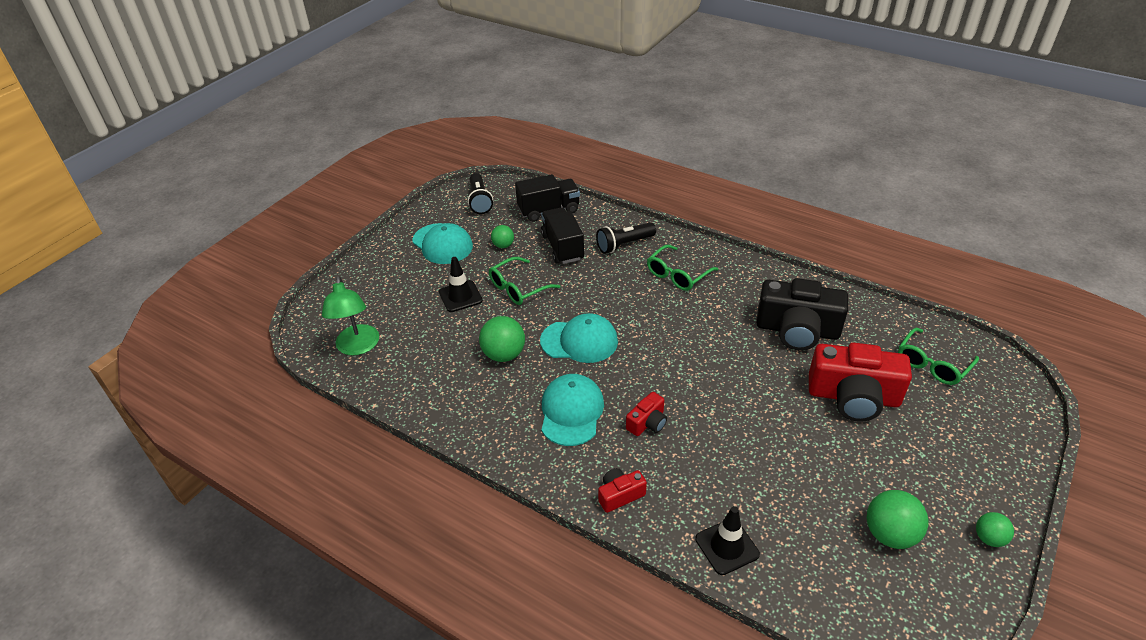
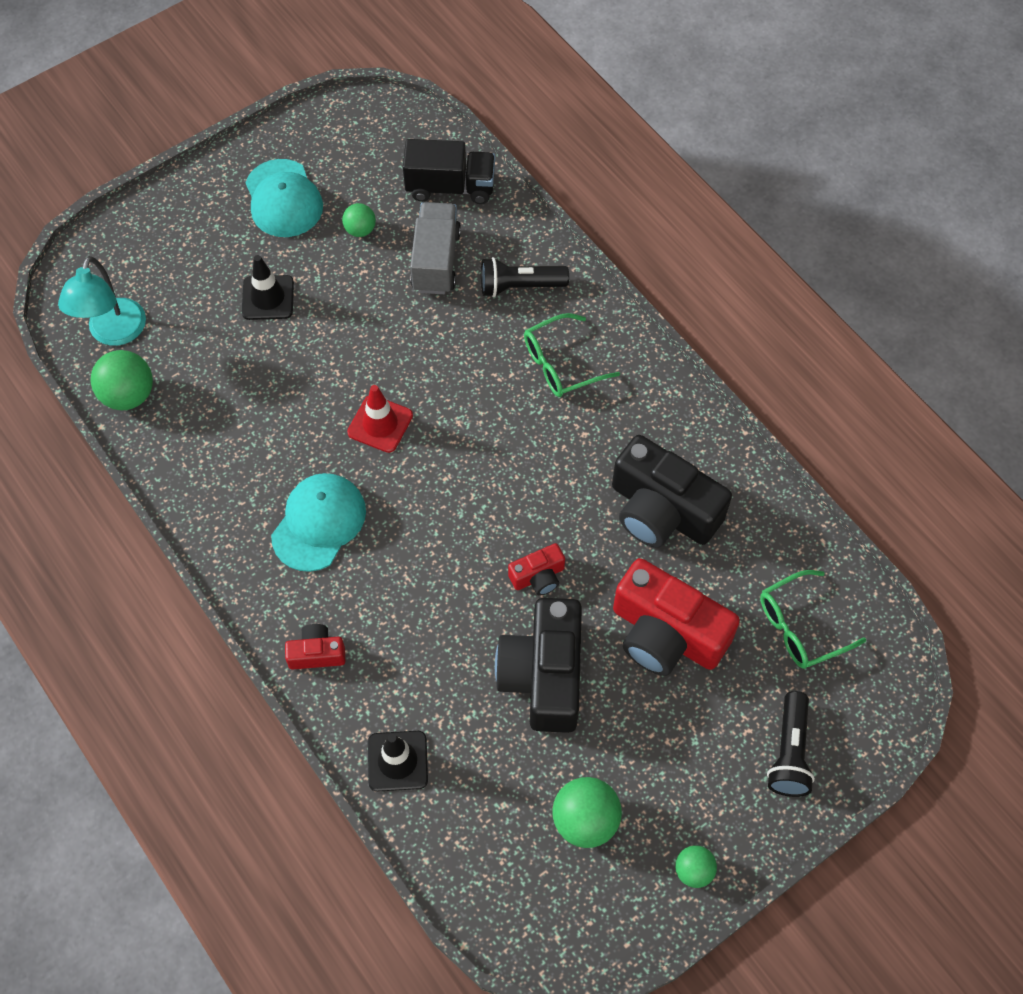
camera: 20 degrees right, 20 degrees up
green lamp [322,276,379,356] -> turquoise lamp [58,256,146,346]
black flashlight [468,173,493,214] -> black flashlight moved to [767,691,815,797]
green ball [479,316,525,362] -> green ball moved to [90,350,153,410]
green glasses [489,257,560,305] -> none
turquoise cap [540,313,618,363] -> red traffic cone [347,385,413,453]
black truck [541,207,584,264] -> grey truck [410,202,461,294]
red camera [626,392,667,436] -> red camera moved to [508,543,565,596]
none -> black camera [495,598,582,733]

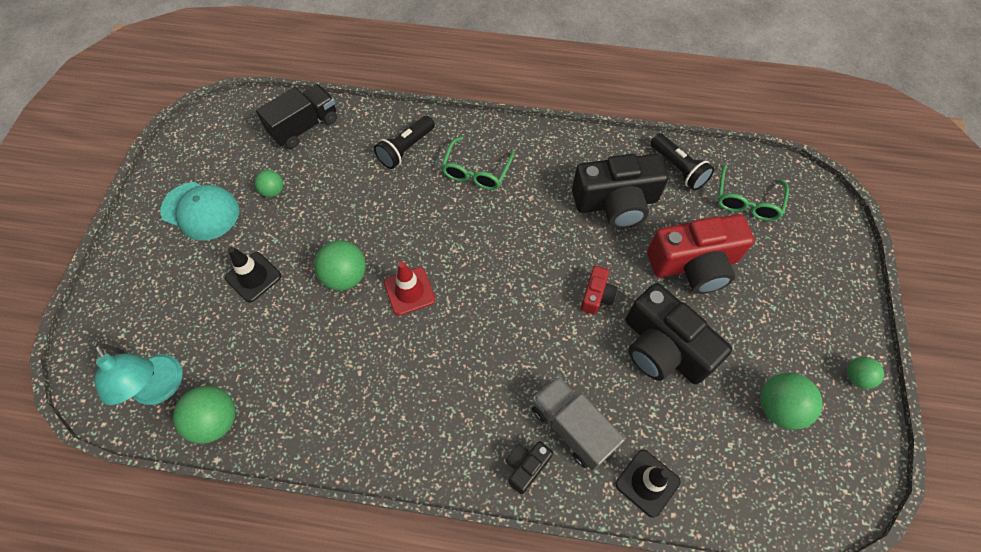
camera: 45 degrees left, 0 degrees up
turquoise cap [271,473,366,572] -> none
red camera [285,624,345,670] -> black camera [506,441,553,494]
grey truck [410,202,461,294] -> grey truck moved to [532,376,625,471]
black flashlight [767,691,815,797] -> black flashlight moved to [650,133,715,190]
none -> green ball [314,240,366,291]

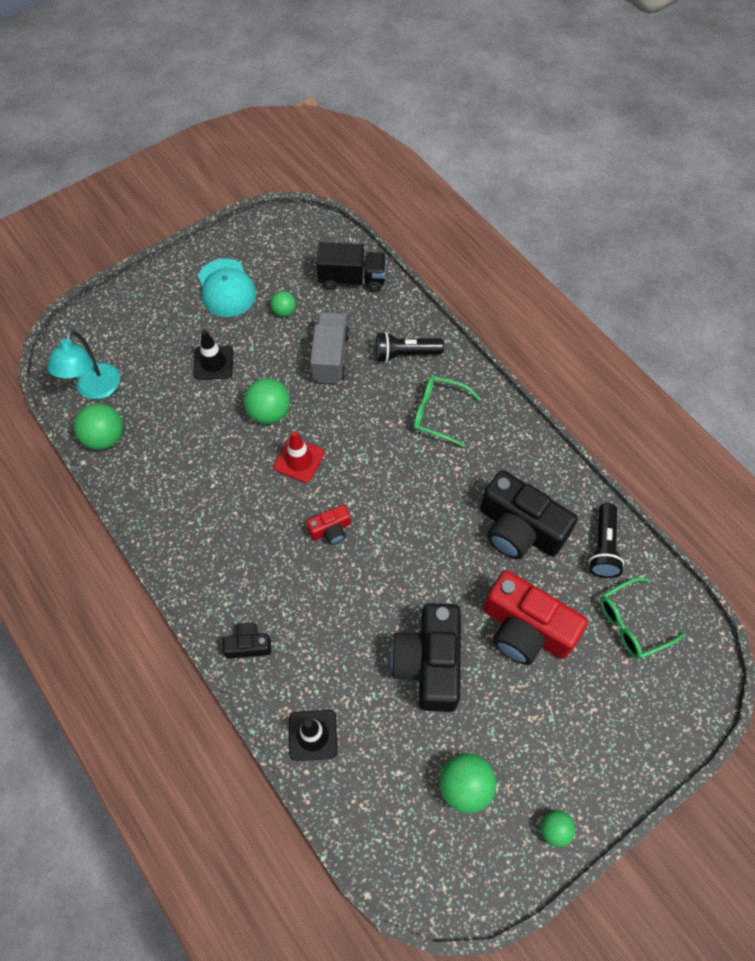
camera: 45 degrees right, 0 degrees up
green glasses [441,137,514,190] -> green glasses turned 45 degrees clockwise [413,376,481,447]
grey truck [532,376,625,471] -> grey truck moved to [310,312,350,383]
red camera [581,266,618,315] -> red camera moved to [306,505,351,545]

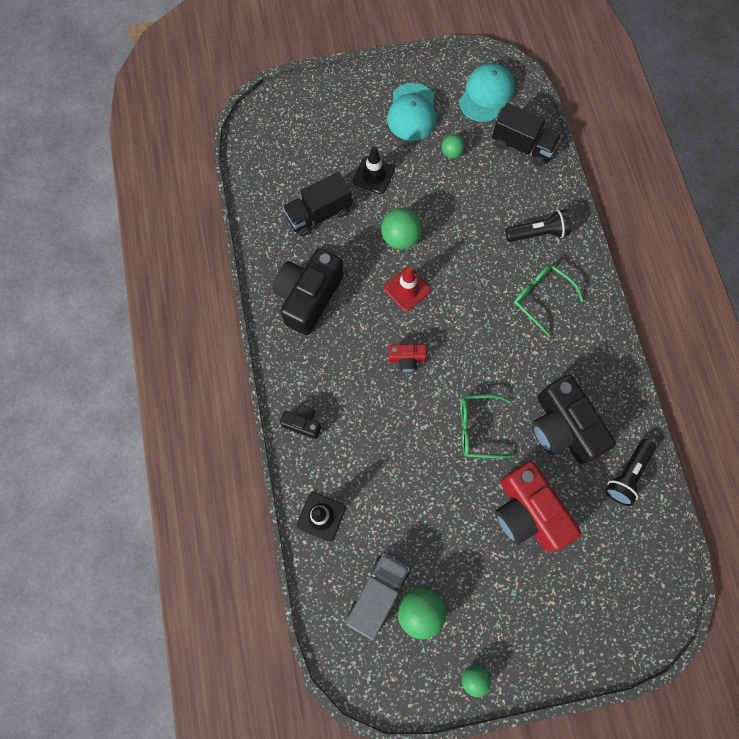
camera: 25 degrees right, 10 degrees up
turquoise lamp [47,330,120,399] -> none
green ball [74,403,123,450] -> none
grey truck [310,312,350,383] -> grey truck moved to [346,553,410,641]
black flashlight [376,332,444,362] -> black flashlight turned 150 degrees clockwise [505,209,571,242]
black camera [391,603,461,712] -> black camera moved to [272,249,343,335]
green glasses [600,578,685,659] -> green glasses moved to [460,394,515,458]
none -> black truck [283,172,352,237]
none -> turquoise cap [459,63,515,122]

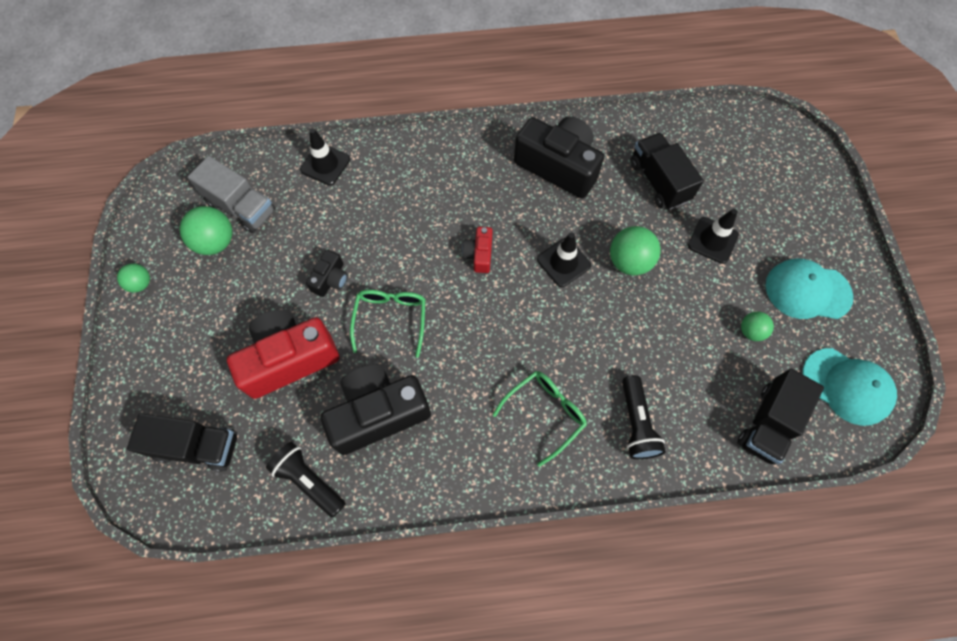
camera: 95 degrees right, 5 degrees down
black camera [280,405,321,439] -> black camera moved to [306,249,348,297]
red traffic cone [384,267,431,311] -> black traffic cone [537,232,591,287]
none -> black truck [127,413,237,472]

